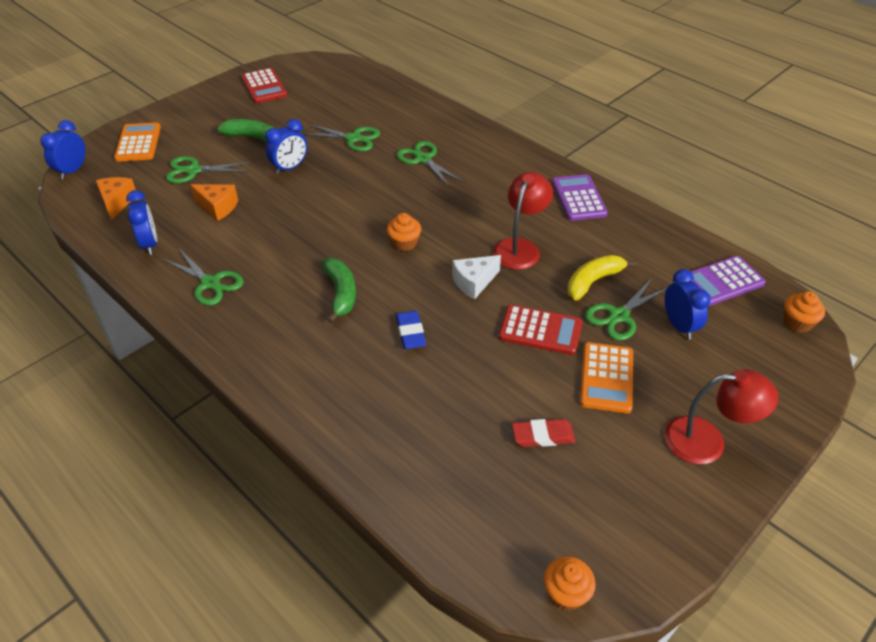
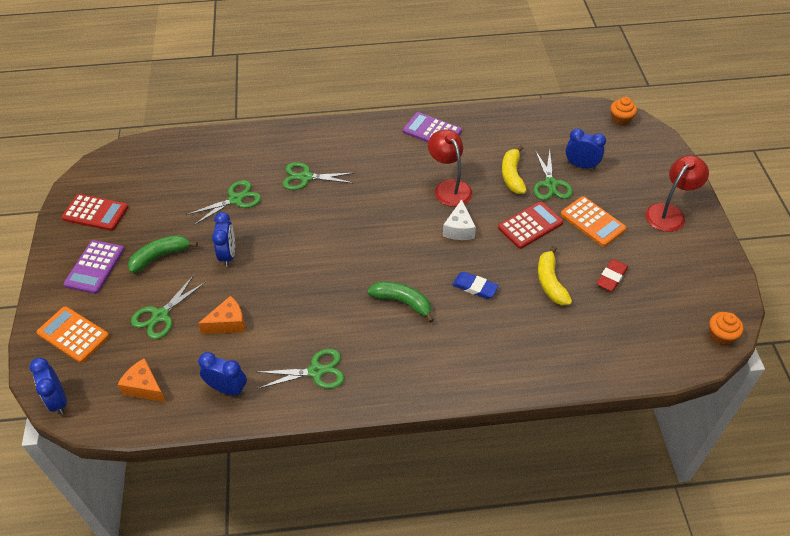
camera: 50 degrees left, 5 degrees up
orange cupcake [387,213,421,251] -> none
purple calculator [691,256,766,306] -> purple calculator moved to [64,240,124,294]
none -> yellow banana [538,246,572,305]

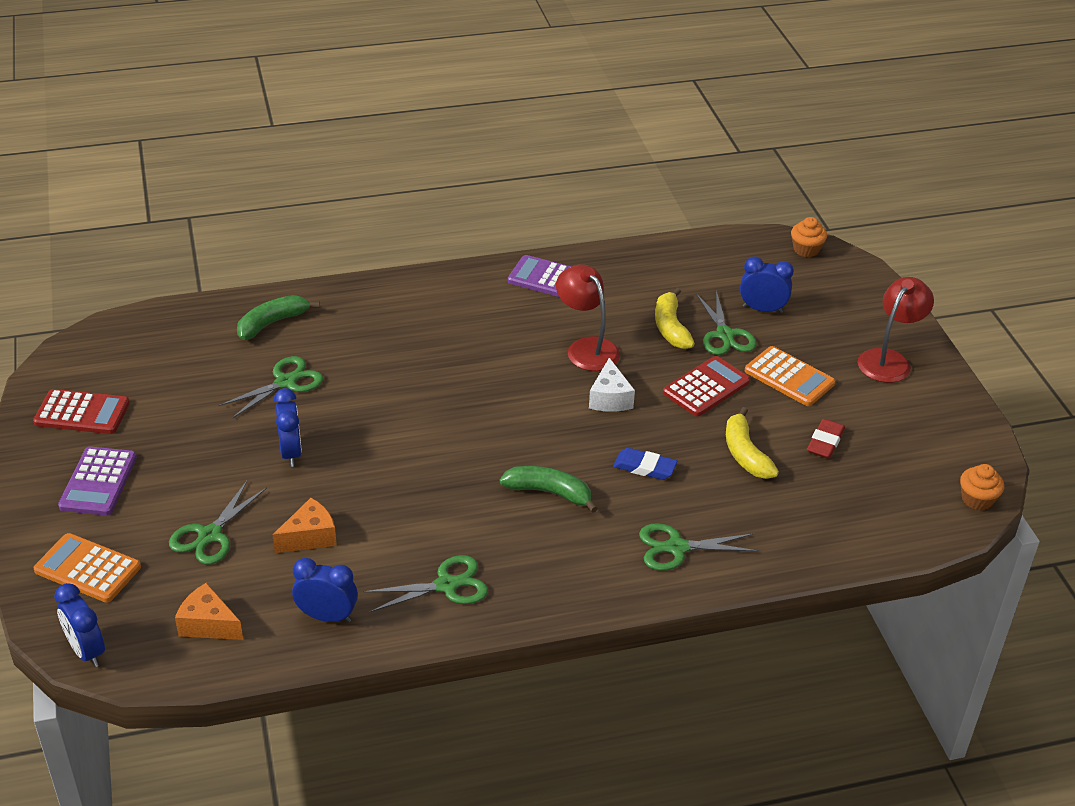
camera: 10 degrees left, 10 degrees down
green banana [128,235,198,273] -> green banana moved to [237,295,320,340]
green scissors [282,162,354,190] -> green scissors moved to [639,523,759,571]

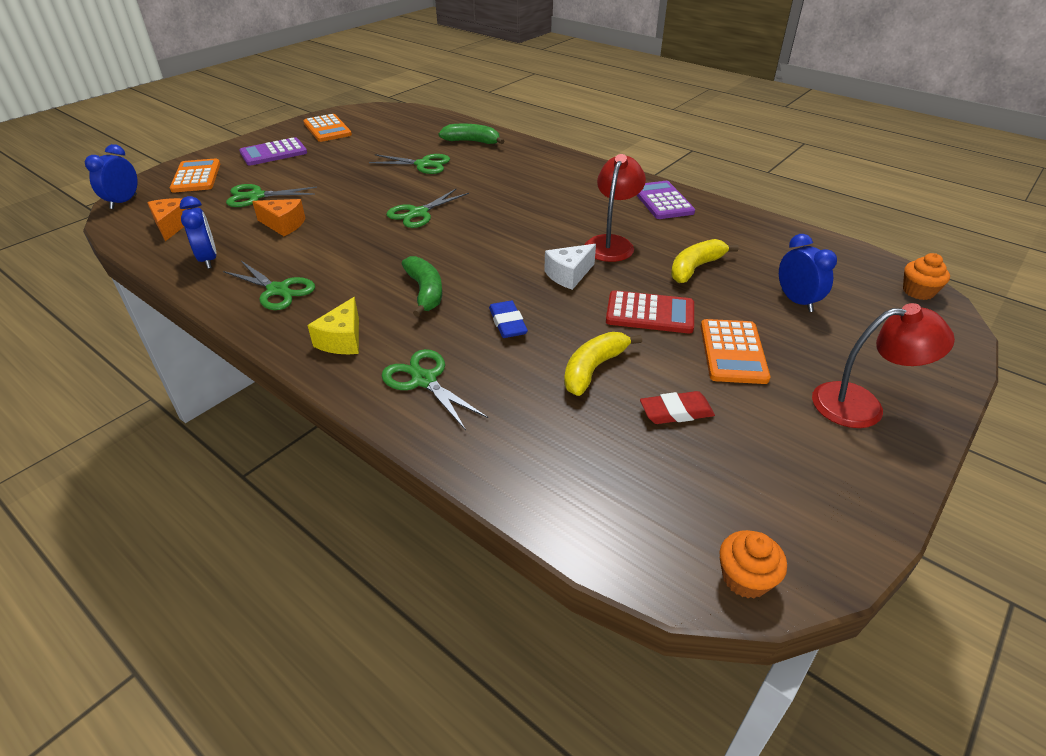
camera: 55 degrees right, 0 degrees up
red calculator [33,389,130,434] -> orange calculator [303,114,352,142]
blue clock [274,388,302,467] -> none
green scissors [696,290,757,355] -> green scissors moved to [386,189,469,228]
none -> yellow cheese [307,297,359,354]

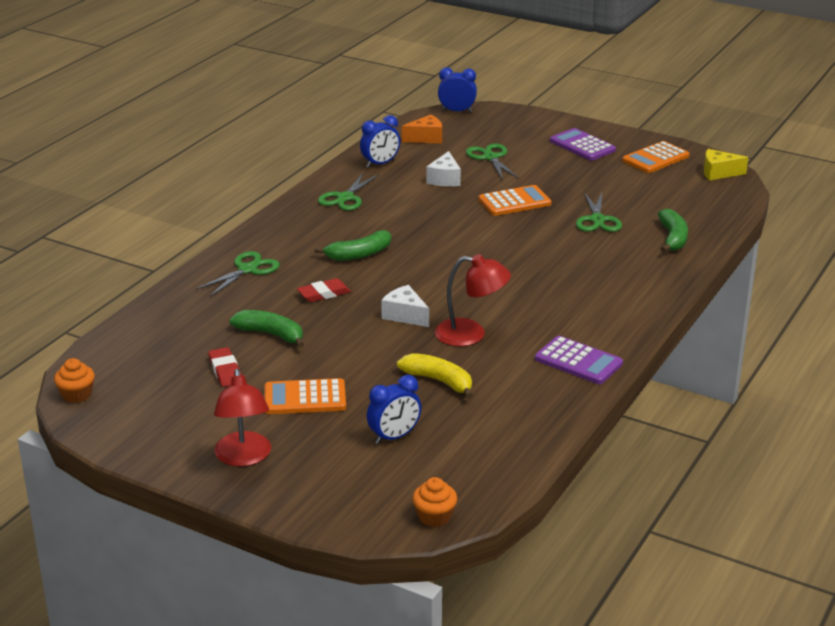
camera: 80 degrees right, 10 degrees down
orange calculator [170,158,220,193] -> orange calculator moved to [479,185,552,216]
orange cheese [252,199,306,236] -> white cheese [426,151,461,186]
yellow cheese [307,297,359,354] -> yellow cheese moved to [704,149,748,181]
green scissors [386,189,469,228] -> none
blue eraser [489,301,528,338] -> red eraser [297,278,351,302]
yellow banana [564,332,642,396] -> green banana [229,310,304,348]
red calculator [606,290,694,333] -> none
purple calculator [636,181,695,219] -> purple calculator turned 60 degrees clockwise [535,336,623,384]

